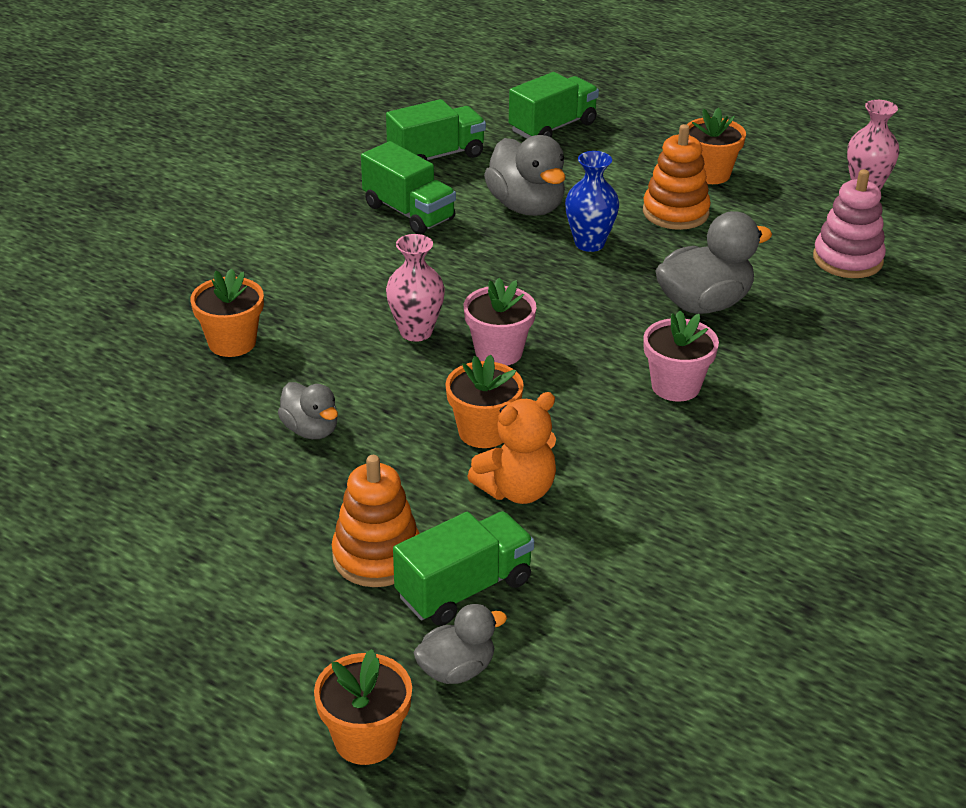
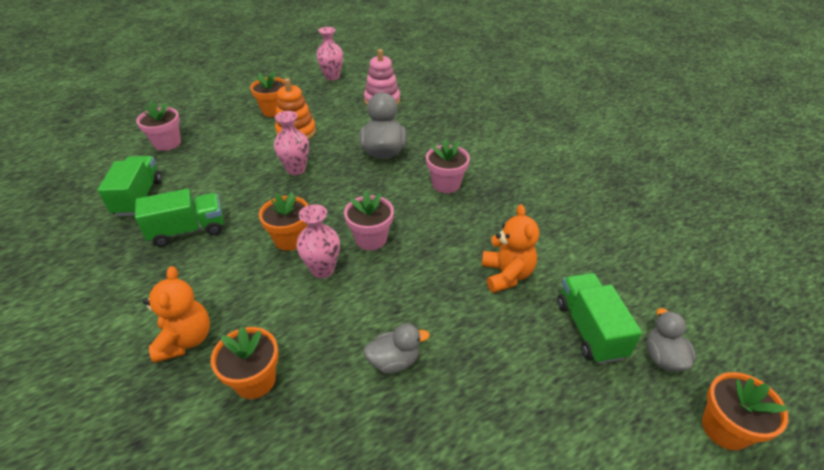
camera: 65 degrees left, 5 degrees up
orange stacking toy [332,455,420,587] -> none
orange flower pot [445,355,524,448] -> orange flower pot moved to [259,192,308,251]
grey duck [484,135,566,216] -> none
green truck [509,72,599,139] -> pink flower pot [136,102,181,151]
blue vase [565,151,619,252] -> pink vase [274,111,309,175]
none -> orange teddy bear [143,266,210,363]

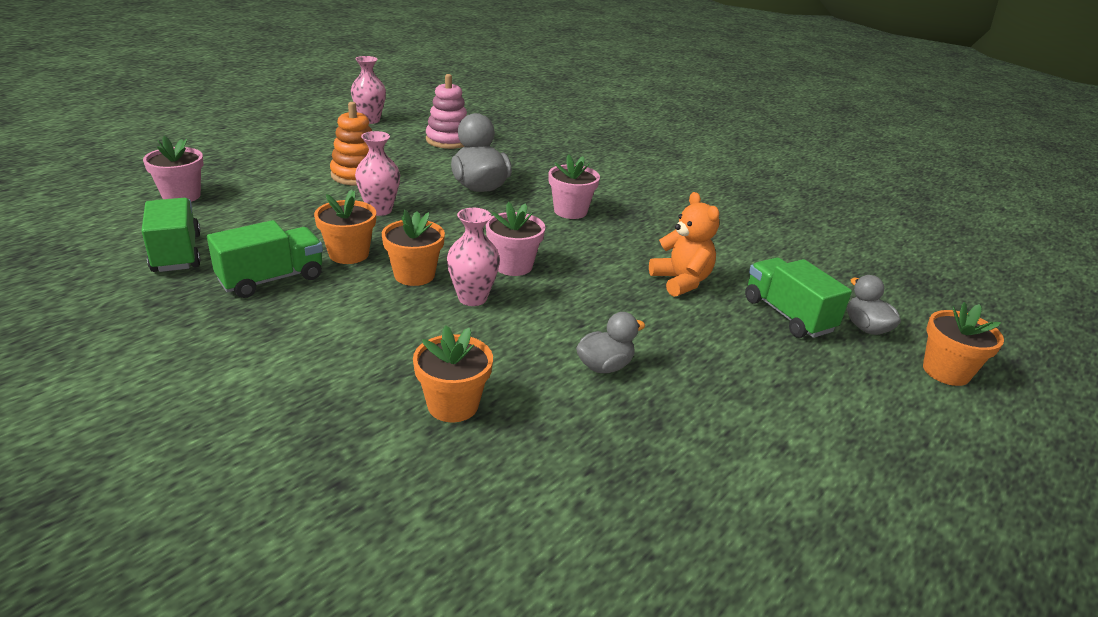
camera: 20 degrees left, 10 degrees down
orange teddy bear [143,266,210,363] -> none
orange flower pot [250,71,285,117] -> orange flower pot moved to [314,190,376,264]

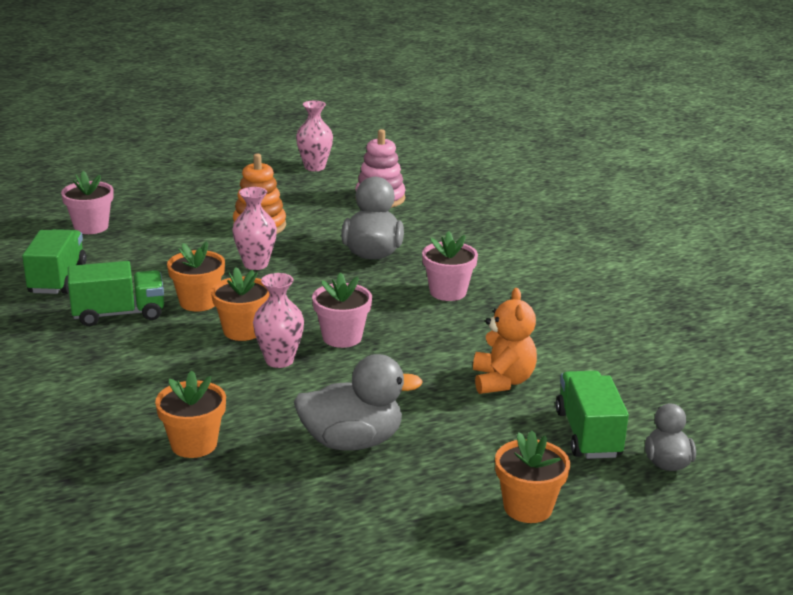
camera: 25 degrees right, 5 degrees down
grey duck [576,312,645,373] -> grey duck [294,354,423,451], size x1.68
orange flower pot [923,302,1004,386] -> orange flower pot moved to [495,431,570,523]

